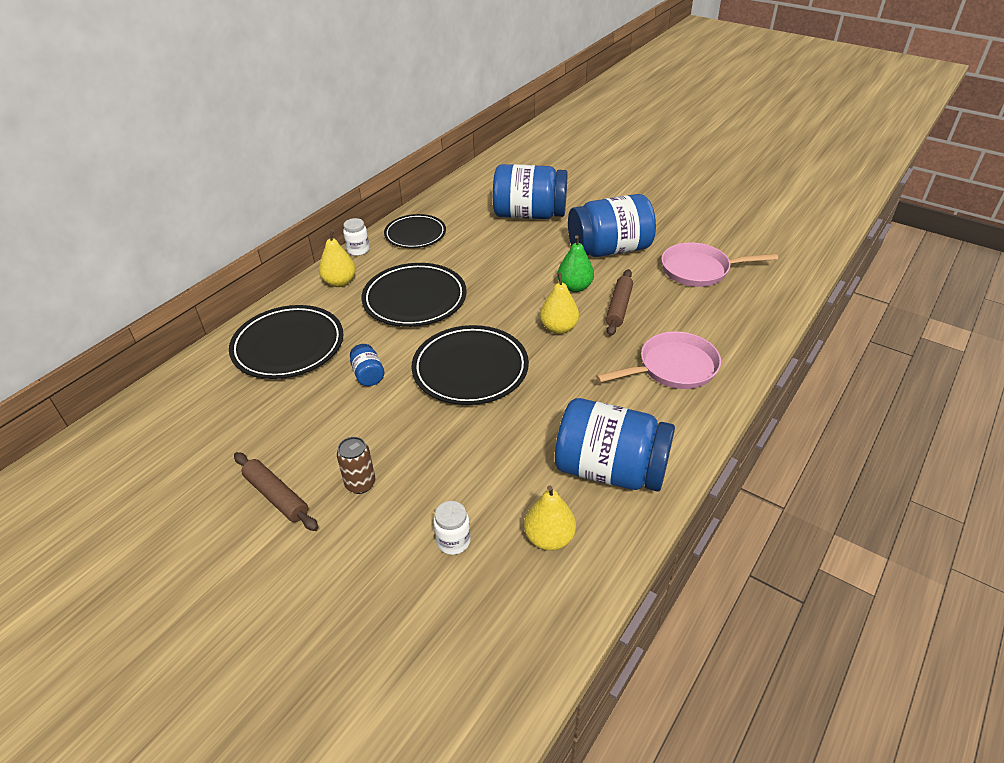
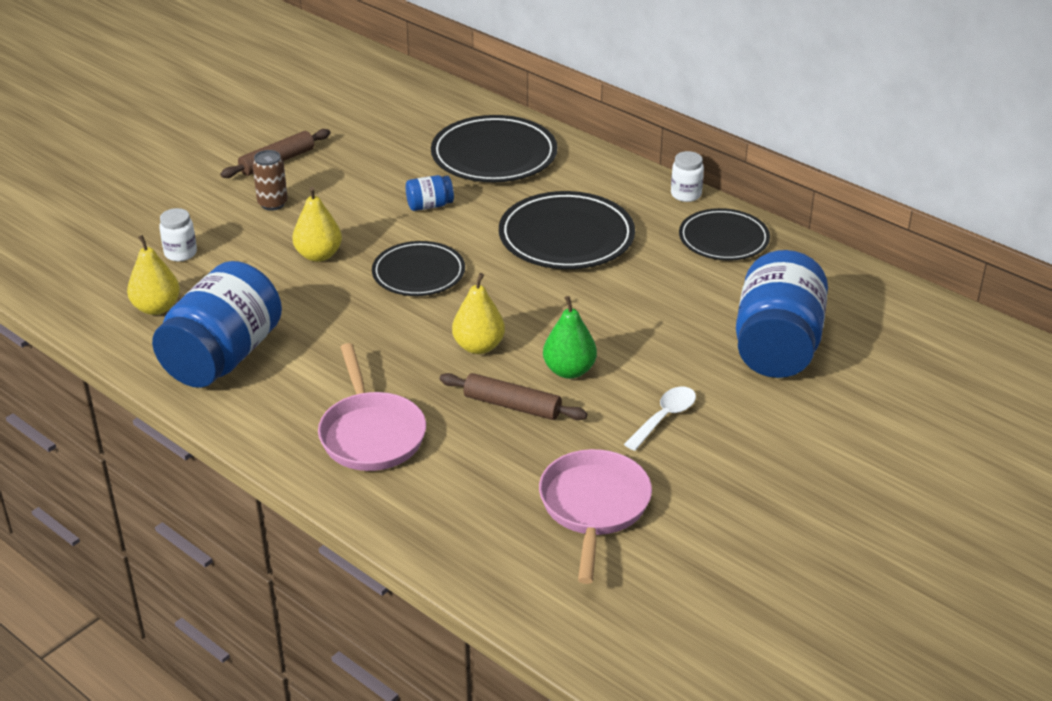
camera: 95 degrees right, 5 degrees down
yellow pear [319,230,356,287] -> yellow pear moved to [293,187,342,262]
black plate [412,325,529,405] -> black plate [372,241,465,296], size x0.66
blue jar [568,194,656,257] -> white spoon [624,387,696,451]

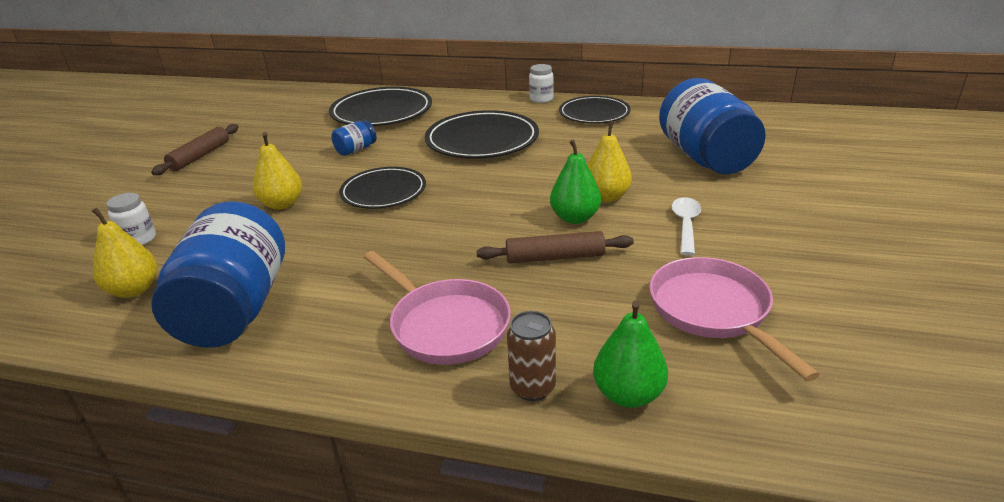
camera: 25 degrees left, 5 degrees down
brown can [252,150,288,211] -> brown can moved to [507,311,556,401]
yellow pear [452,273,505,354] -> yellow pear moved to [587,120,632,202]
none -> green pear [593,301,668,408]

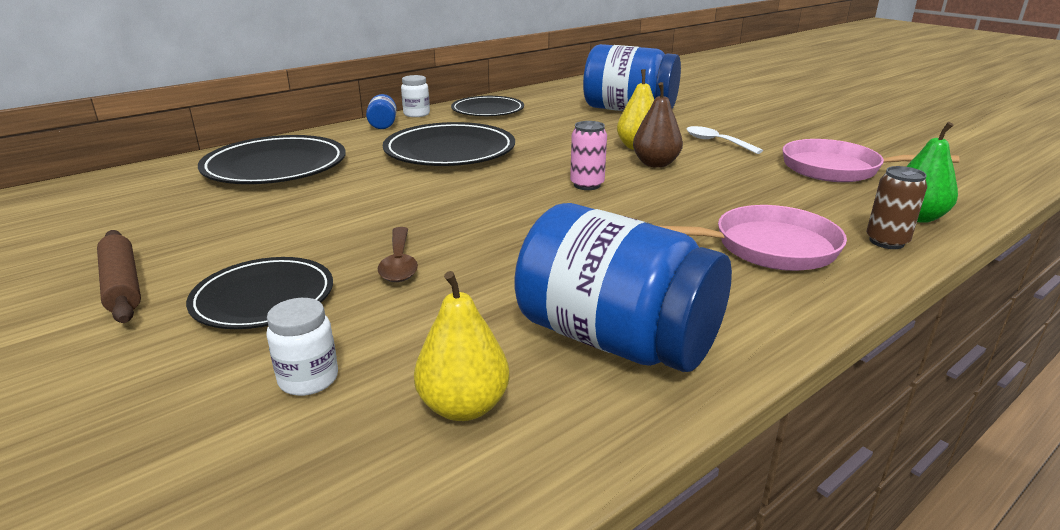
camera: 55 degrees left, 5 degrees down
yellow pear [253,132,302,210] -> brown spoon [377,227,418,282]
blue jar [331,120,376,156] -> blue jar moved to [366,94,397,129]
black plate [339,167,426,209] -> black plate moved to [186,257,333,329]
brown rolling pin [476,231,634,263] -> none
green pear [550,139,601,224] -> brown pear [633,82,683,168]
none -> pink can [570,121,607,190]

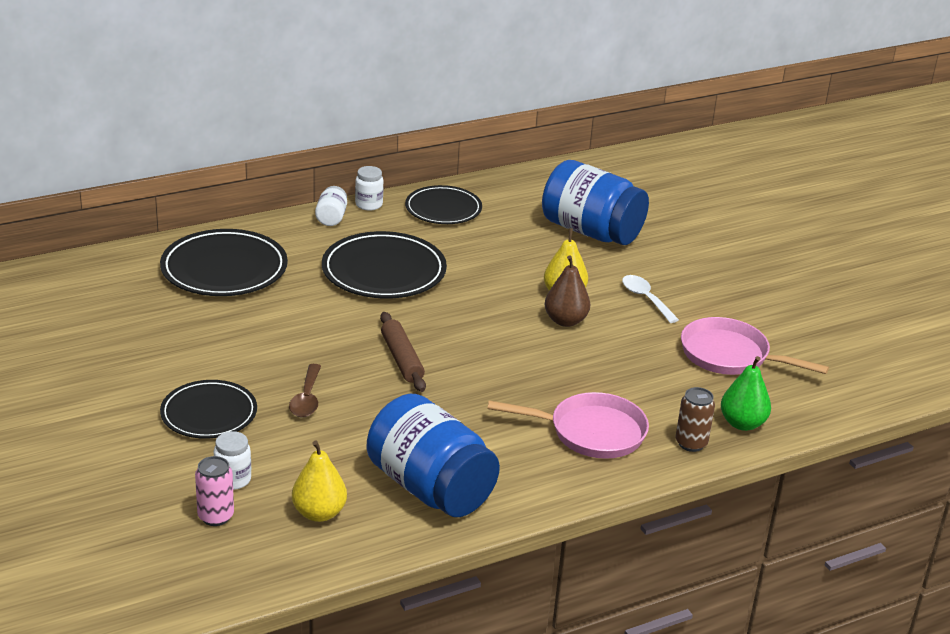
camera: 10 degrees right, 5 degrees up
brown rolling pin [97,230,141,323] -> brown rolling pin moved to [380,312,426,392]
blue jar [366,94,397,129] -> white jar [315,186,347,226]
pink can [570,121,607,190] -> pink can moved to [195,456,234,526]

